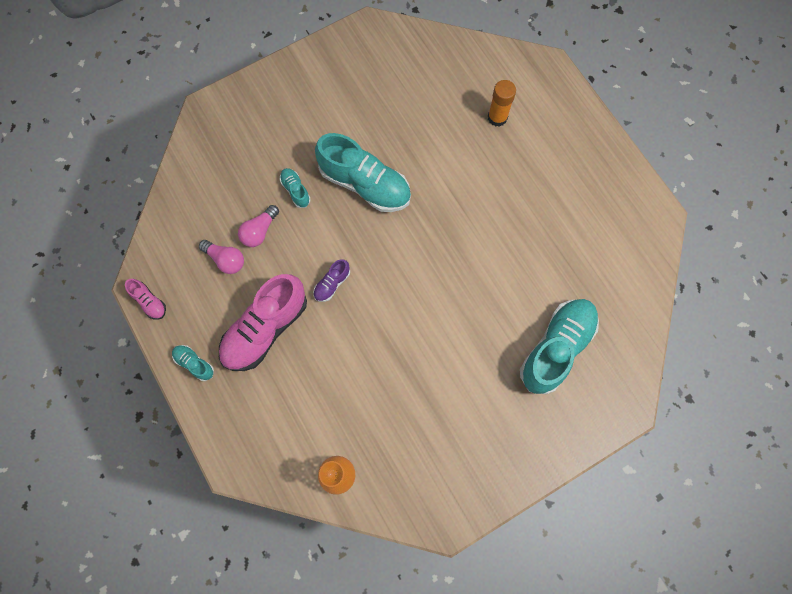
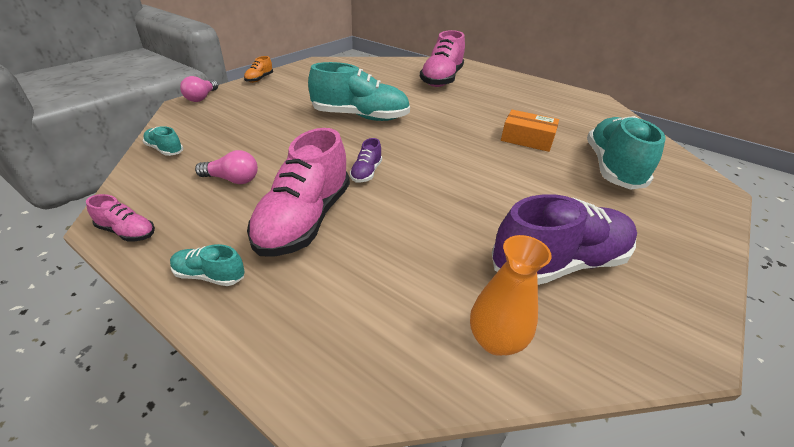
camera: 25 degrees left, 35 degrees down
pink light bulb [238,205,279,247] -> pink light bulb moved to [180,76,218,102]
turquoise shoe [280,168,311,208] -> turquoise shoe moved to [143,126,183,156]
orange glue stick [488,80,516,127] -> pink shoe [420,30,465,87]
none -> orange shoe [244,56,273,83]
none -> purple shoe [492,194,637,285]
none -> orange box [501,110,559,152]

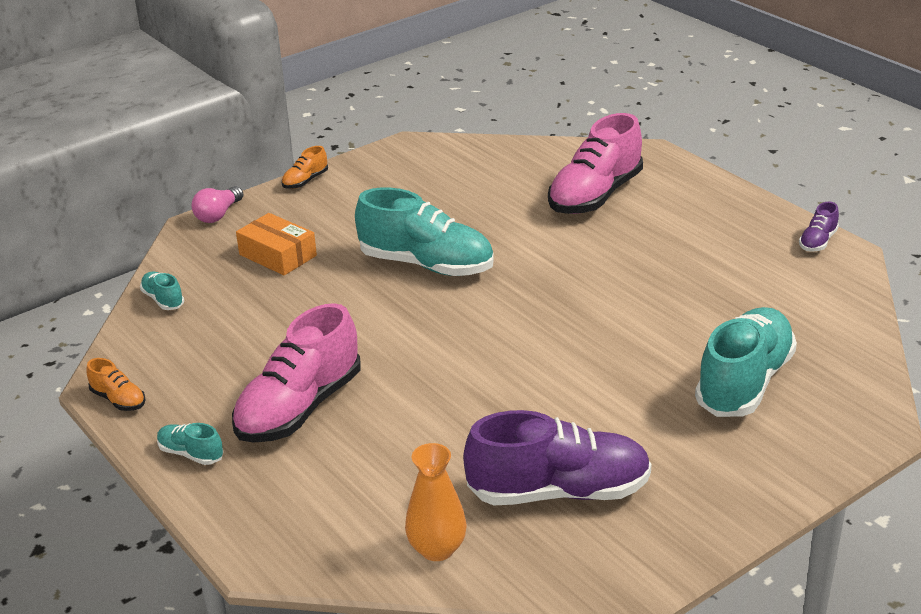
camera: 20 degrees right, 5 degrees down
pink shoe [86,194,155,242] -> orange shoe [86,358,146,411]
pink light bulb [195,150,258,184] -> none
purple shoe [350,138,382,183] -> purple shoe moved to [799,202,839,252]
orange box [501,110,559,152] -> orange box moved to [236,213,317,275]

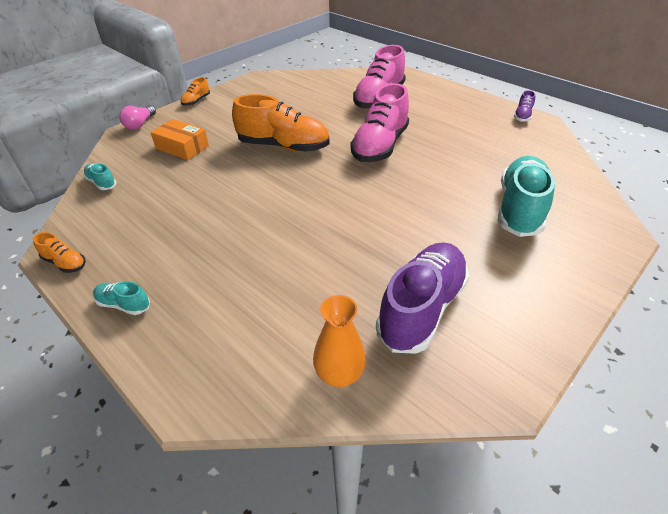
camera: 10 degrees left, 10 degrees up
pink shoe [232,303,361,443] -> pink shoe moved to [351,83,409,162]
turquoise shoe [355,188,494,276] -> orange shoe [232,94,330,152]
purple shoe [463,410,651,505] -> purple shoe turned 45 degrees counterclockwise [376,242,469,354]

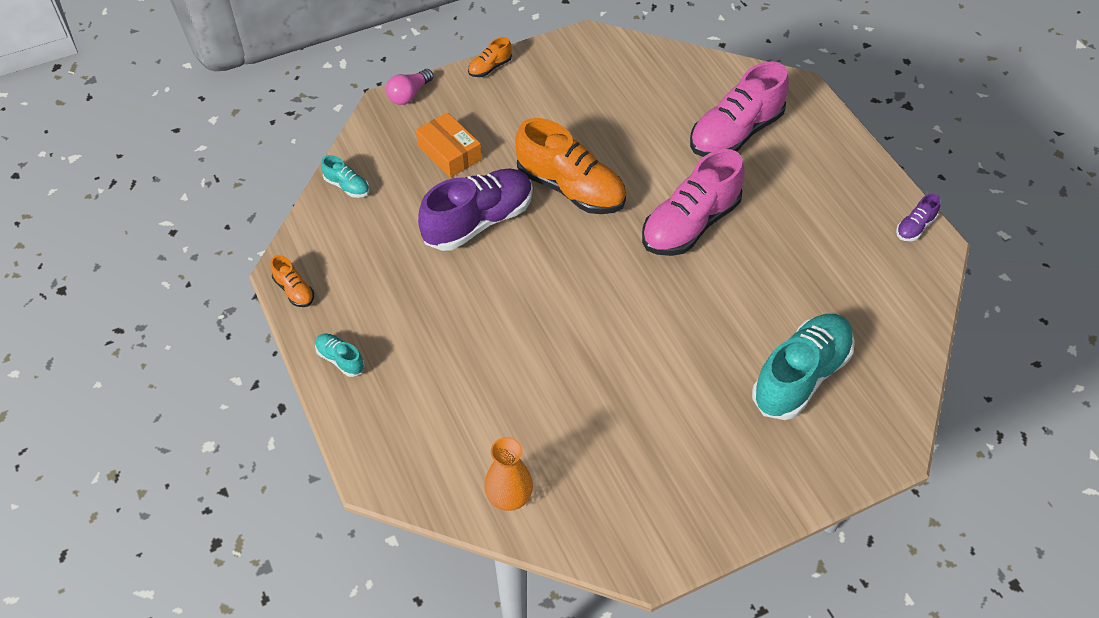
camera: 20 degrees right, 10 degrees up
turquoise shoe [83,163,117,190] -> turquoise shoe turned 150 degrees clockwise [321,155,369,198]
purple shoe [376,242,469,354] -> purple shoe moved to [418,168,533,251]

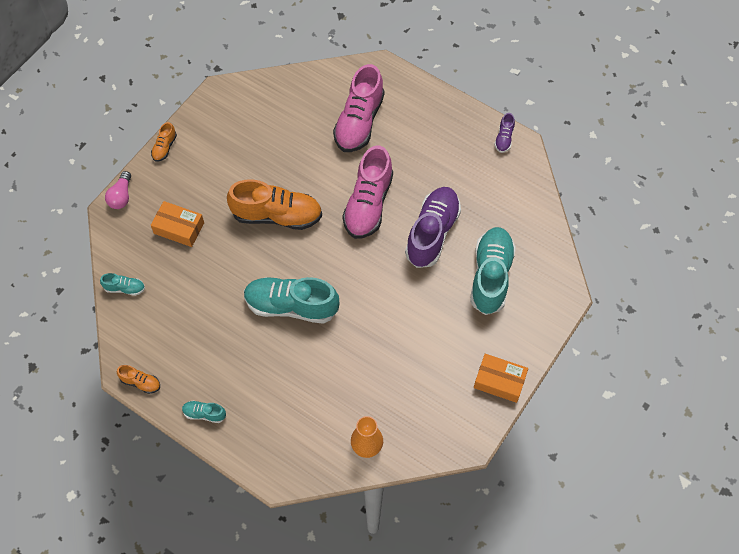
camera: 30 degrees left, 10 degrees up
purple shoe [418,168,533,251] -> purple shoe moved to [405,187,461,268]
none -> turquoise shoe [244,277,339,324]
none -> orange box [474,354,528,403]

